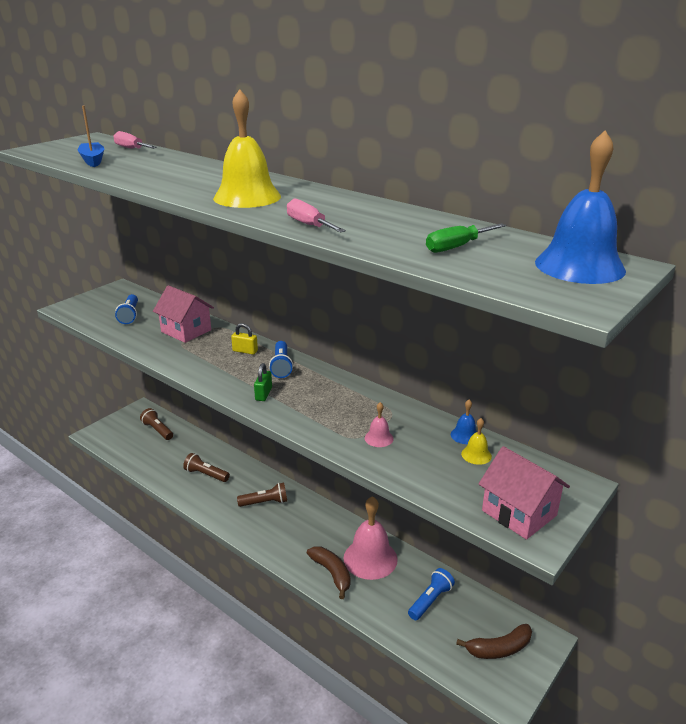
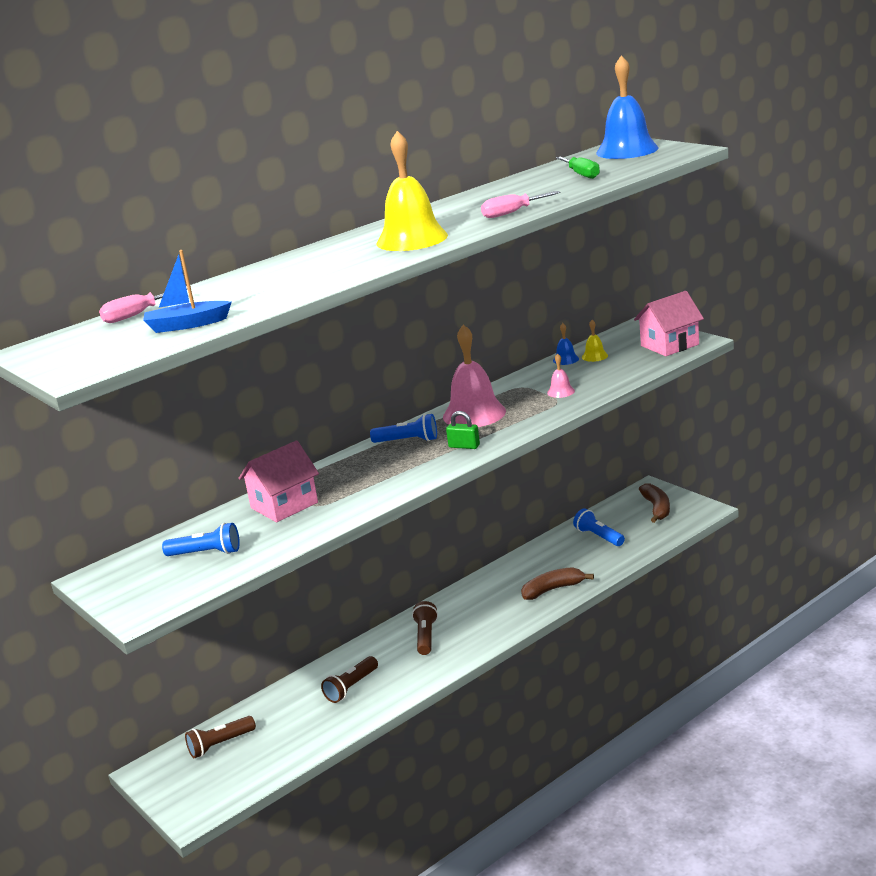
camera: 75 degrees left, 5 degrees down
yellow padlock [231,323,258,354] -> none
pink bell [343,496,398,580] -> pink bell moved to [443,325,506,427]

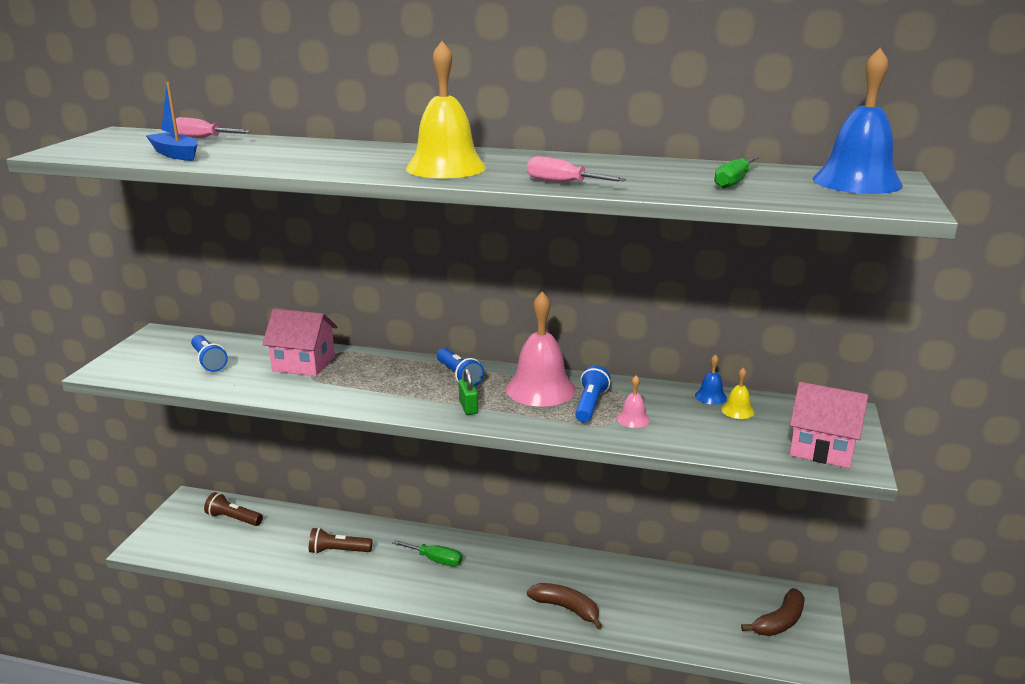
camera: 50 degrees right, 0 degrees up
brown flashlight [412,601,438,655] -> green screwdriver [392,540,462,566]
blue flashlight [573,508,625,546] -> blue flashlight moved to [575,365,610,423]

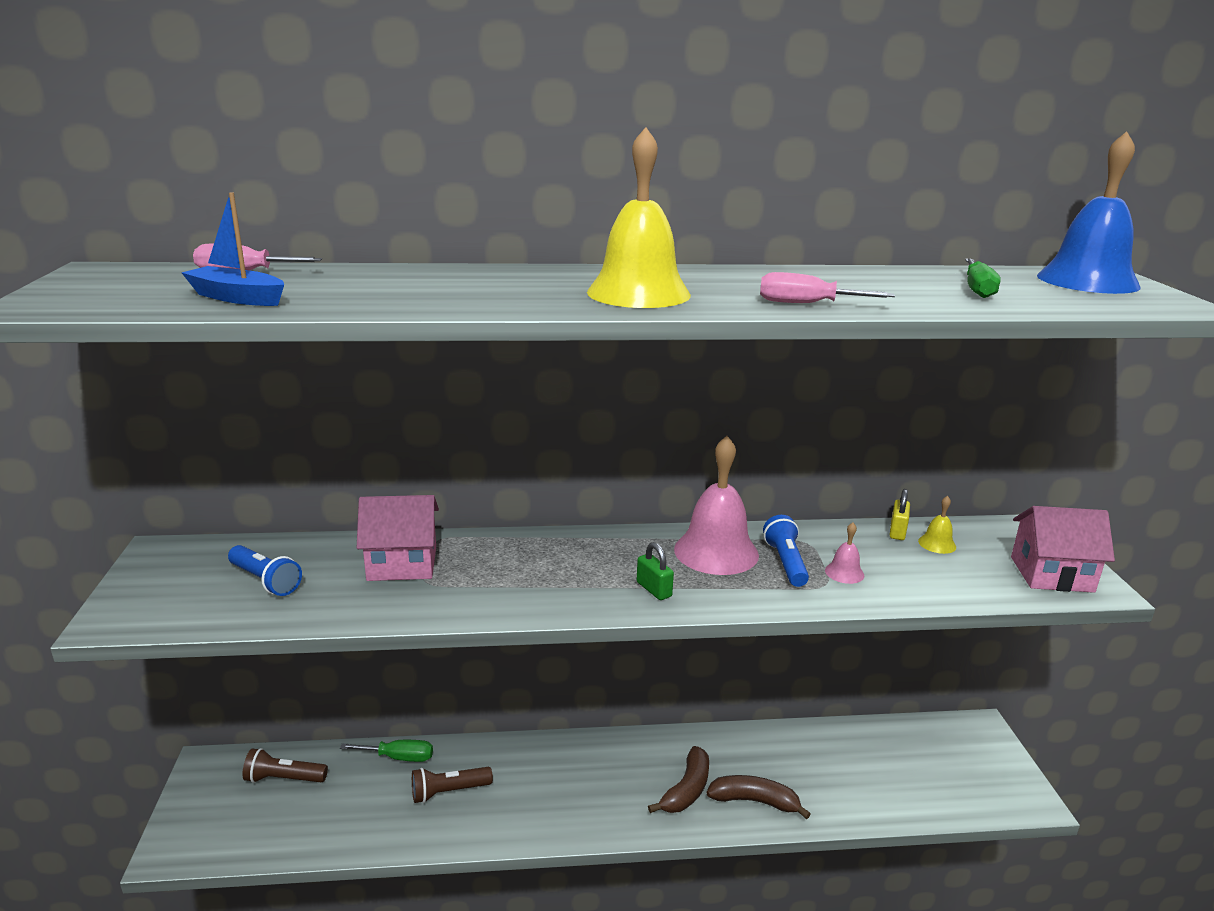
camera: 20 degrees left, 0 degrees up
green screwdriver [392,540,462,566] -> green screwdriver moved to [340,740,433,762]
blue flashlight [437,348,484,386] -> none
blue bell [695,354,727,405] -> yellow padlock [890,489,910,540]
brown banana [741,588,805,636] -> brown banana moved to [648,746,709,813]

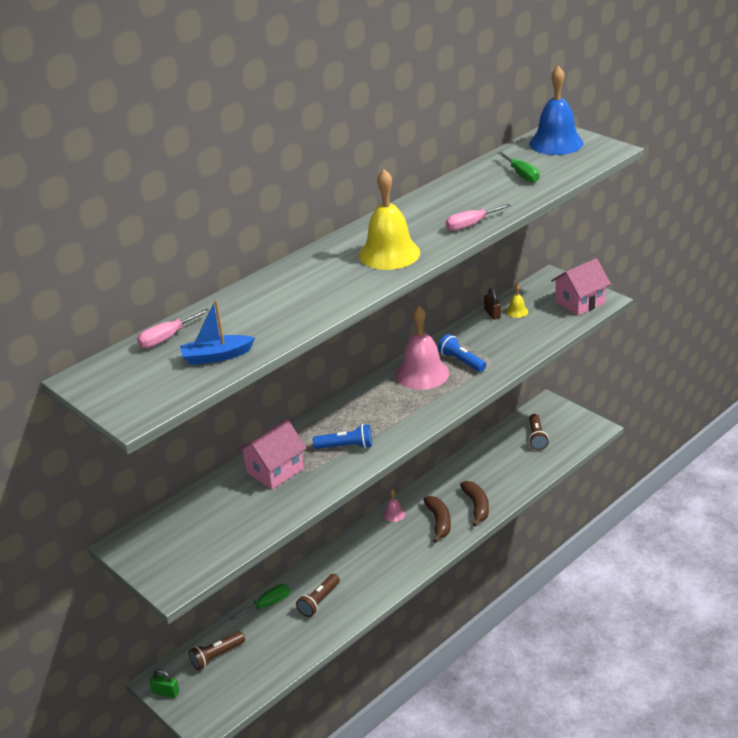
camera: 35 degrees left, 10 degrees up
blue flashlight [228,545,302,596] -> blue flashlight moved to [313,424,372,449]
green padlock [637,542,674,600] -> green padlock moved to [150,669,179,698]
brown banana [707,775,811,819] -> brown banana turned 105 degrees clockwise [460,481,489,527]
pink bell [825,522,864,584] -> pink bell moved to [383,489,405,522]
yellow padlock [890,489,910,540] -> brown padlock [484,288,501,320]
none -> brown flashlight [529,414,549,450]

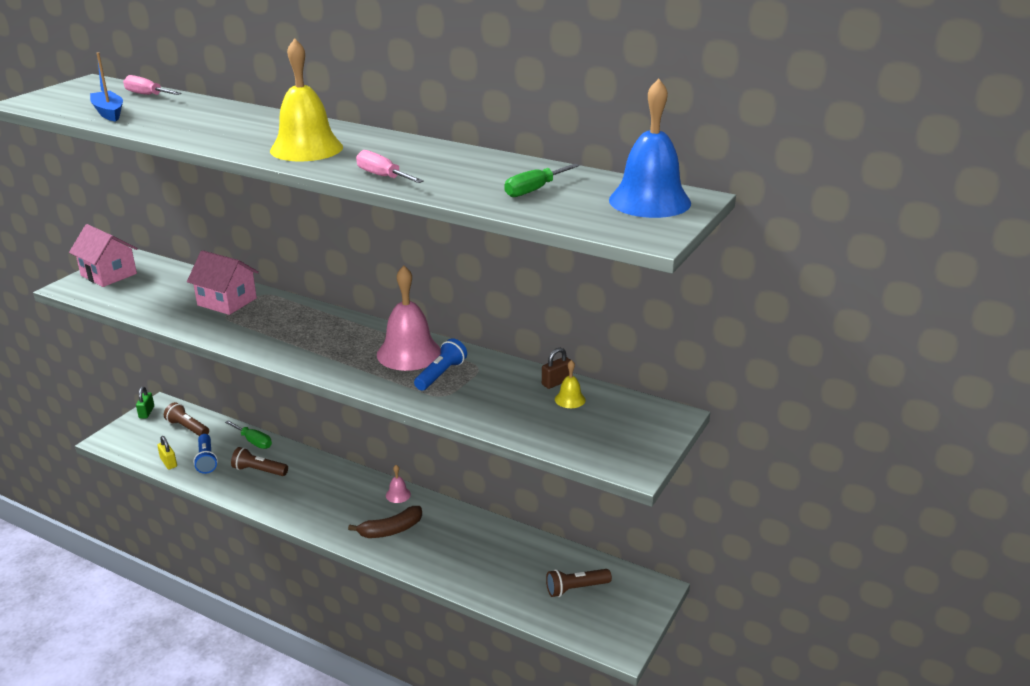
camera: 70 degrees right, 5 degrees down
blue flashlight [313,424,372,449] -> blue flashlight moved to [193,434,218,474]
brown banana [460,481,489,527] -> none
pink house [551,258,611,316] -> pink house moved to [69,224,138,287]
none -> yellow padlock [157,436,177,469]

